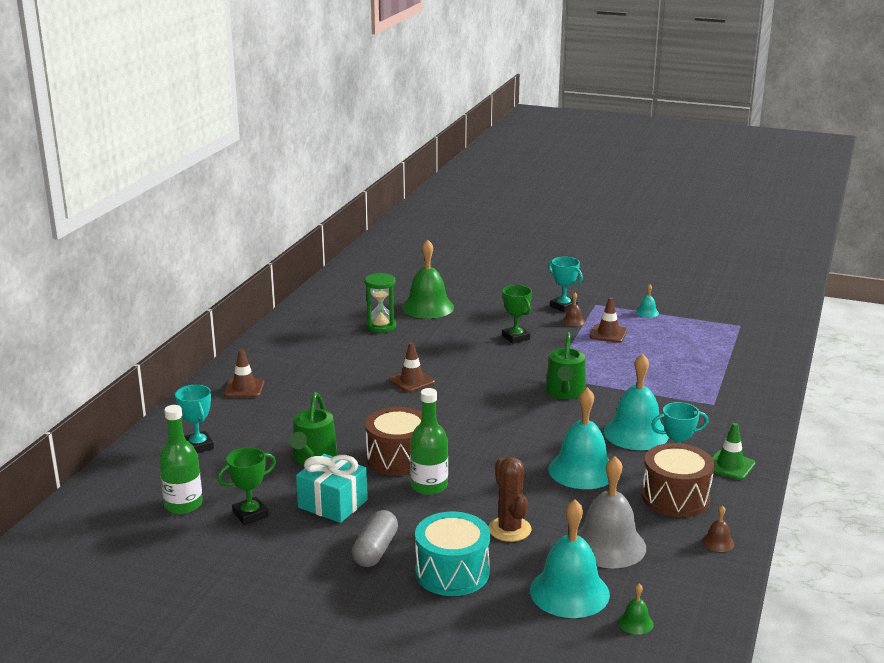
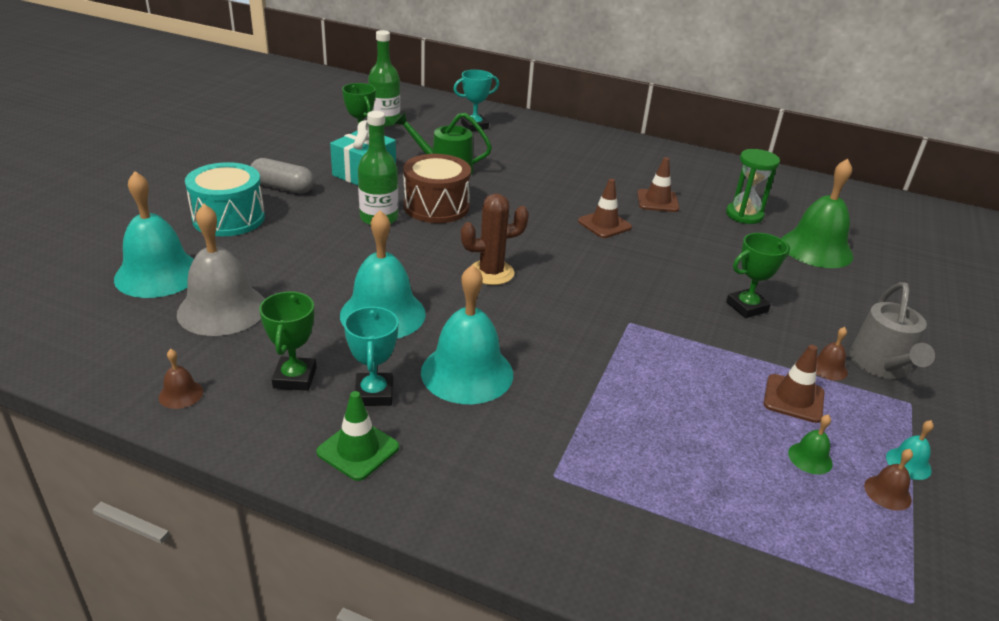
camera: 90 degrees right, 10 degrees up
brown traffic cone [224,349,264,398] -> brown traffic cone moved to [637,157,679,212]
brown cactus [488,457,531,542] -> brown cactus moved to [461,193,529,285]
green watering can [545,332,586,399] -> none
turquoise trophy [548,257,583,312] -> grey watering can [850,282,935,379]
green bell [618,584,654,635] -> green bell moved to [788,415,833,474]
brown drum [642,443,714,517] -> green trophy [259,291,317,391]
none -> brown bell [864,449,913,511]

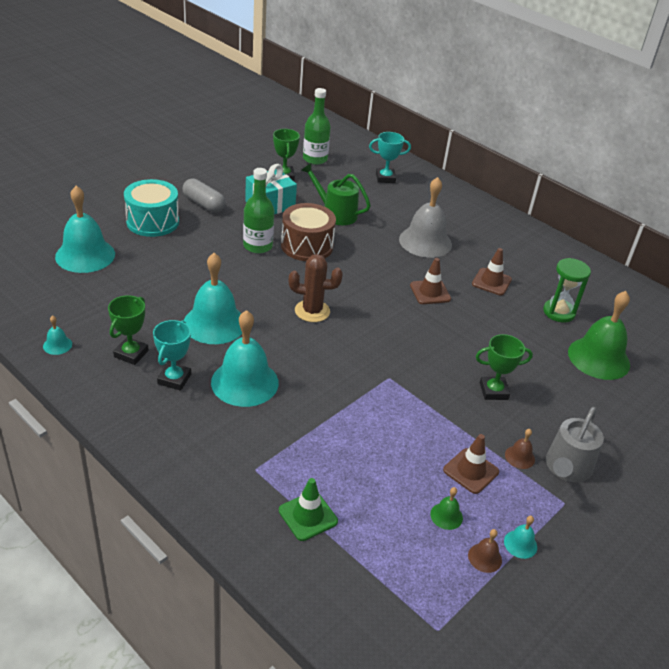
camera: 20 degrees right, 5 degrees up
brown bell [159,349,203,409] -> turquoise bell [43,315,72,355]
grey bell [177,204,265,336] -> grey bell moved to [399,177,452,258]
green traffic cone [316,391,399,481] -> green traffic cone moved to [279,478,338,541]

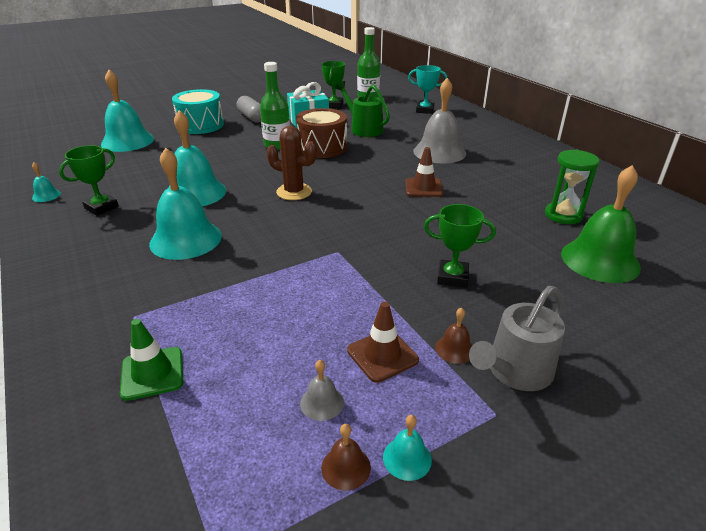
camera: 20 degrees right, 5 degrees down
turquoise trophy [153,320,191,391] -> none
green bell [430,487,463,530] -> grey bell [300,360,344,421]
brown traffic cone [472,248,512,295] -> none

